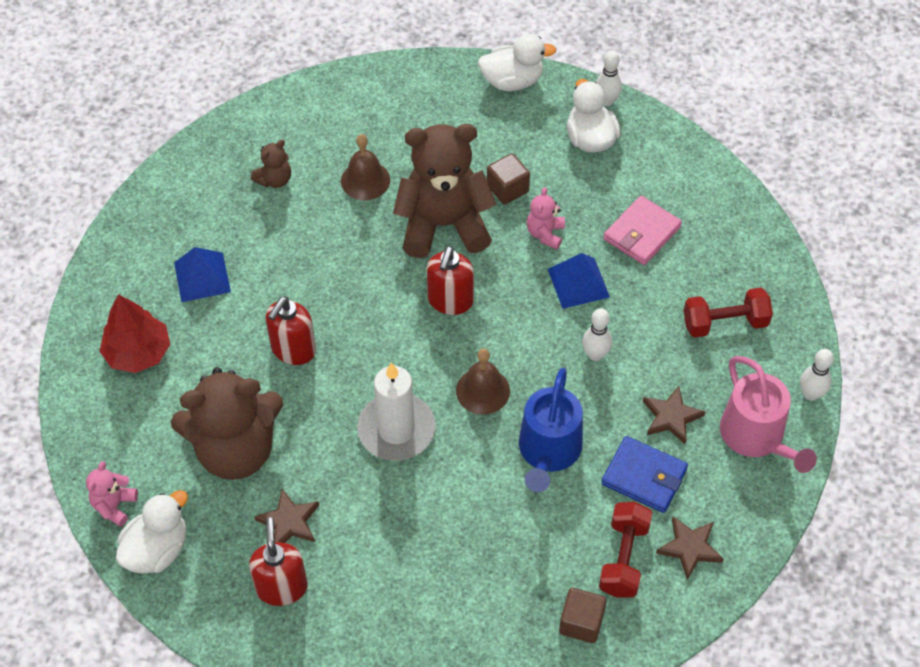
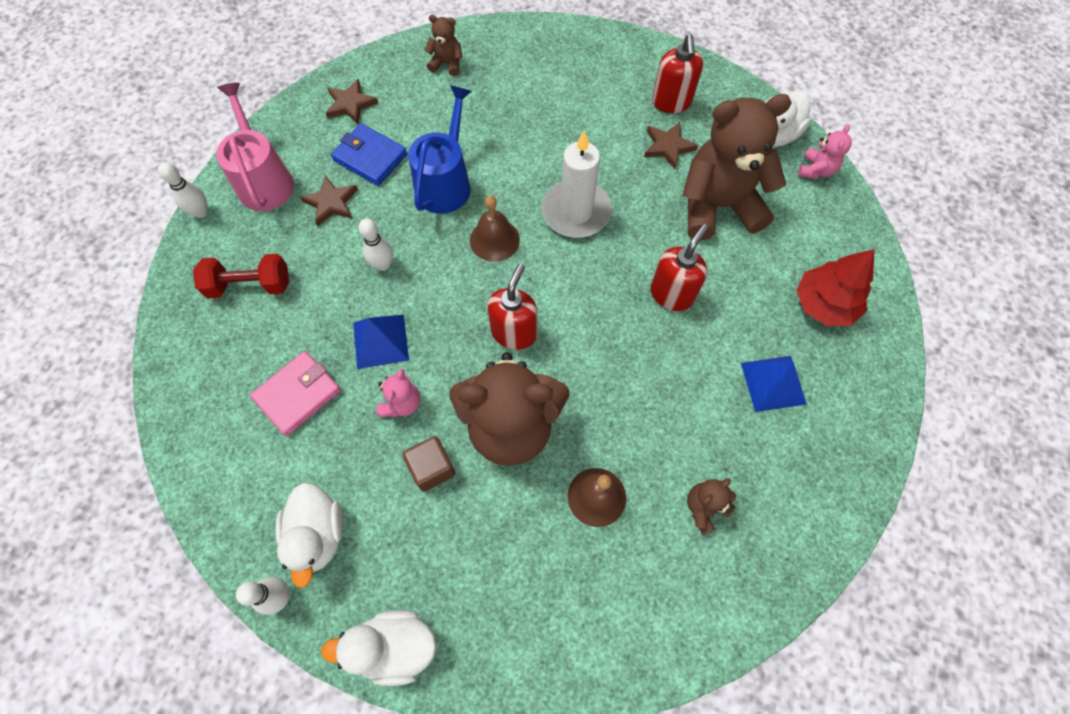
camera: 175 degrees left, 10 degrees up
brown cube [559,588,606,643] -> brown teddy bear [424,15,462,76]
red dumbbell [599,502,652,598] -> none

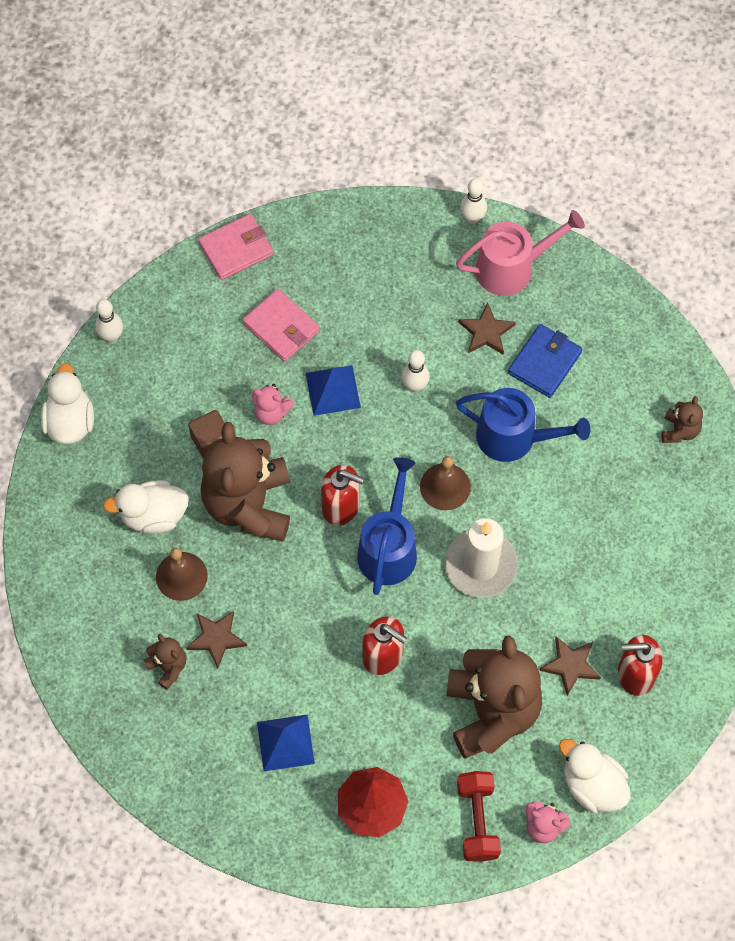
camera: 90 degrees right, 0 degrees up
red dumbbell [193,254,289,299] -> red dumbbell moved to [457,771,501,862]
white duck [275,483,343,588] -> white duck moved to [103,480,189,534]
brown star [326,79,378,124] -> brown star moved to [186,611,247,669]
none -> pink wallet [198,214,274,280]
none -> blue watering can [357,457,417,595]

